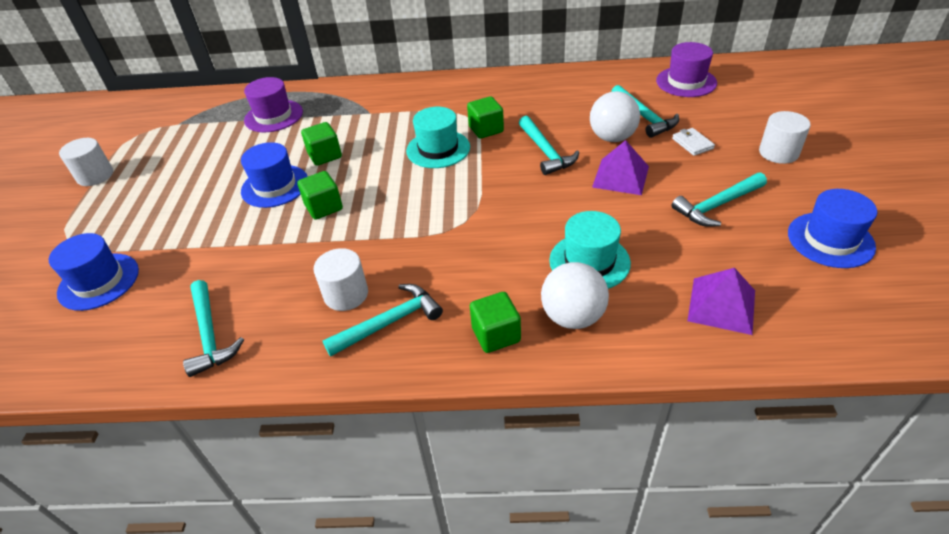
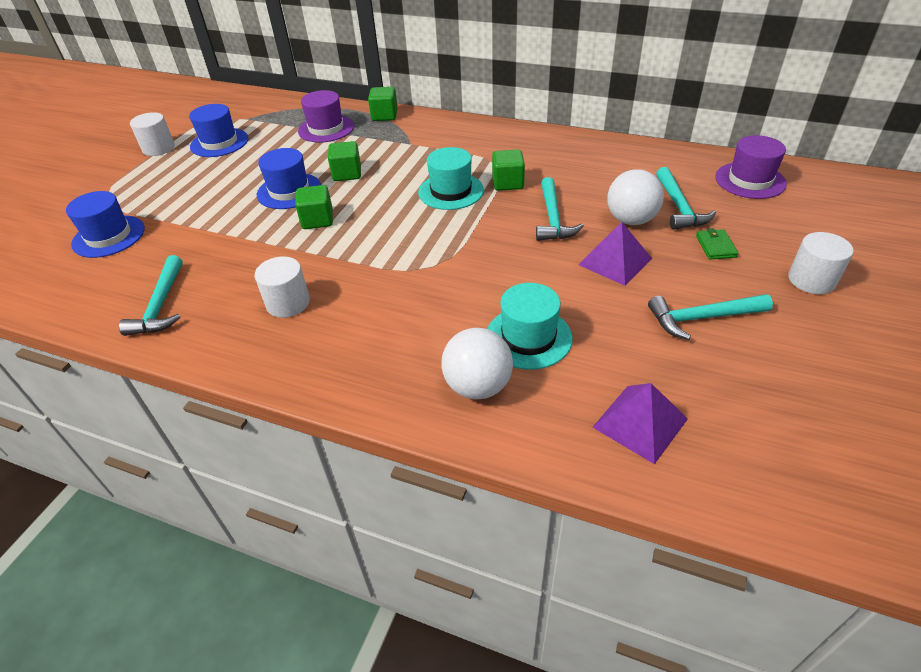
camera: 20 degrees right, 0 degrees up
turquoise hammer [322,284,443,357] -> none
green cube [470,292,521,353] -> green cube moved to [368,87,398,121]
white wallet [672,128,715,156] -> green wallet [696,228,739,260]
blue hat [788,189,877,268] -> blue hat moved to [189,104,248,157]

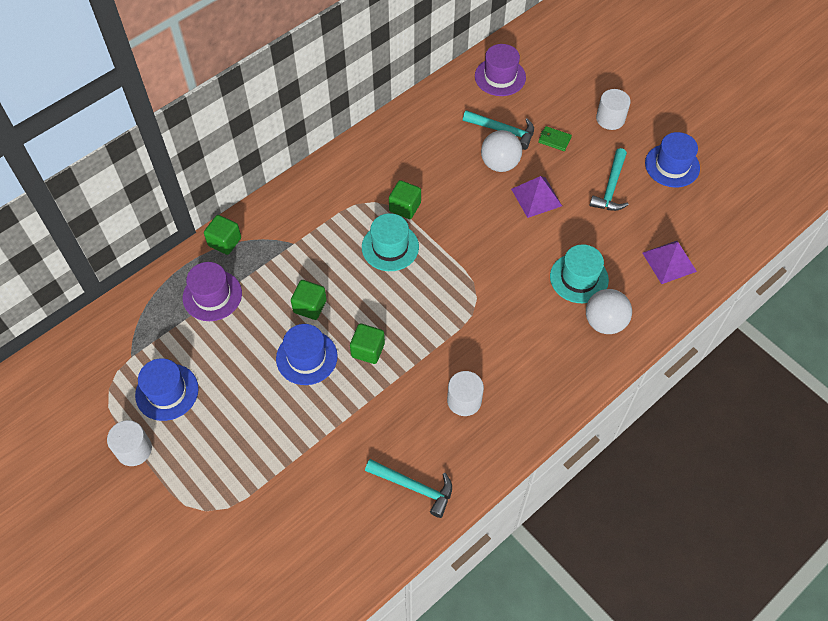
camera: 65 degrees left, 15 degrees up
blue hat [66,191,145,258] -> blue hat moved to [645,132,700,188]
turquoise hammer [536,177,584,241] -> none

